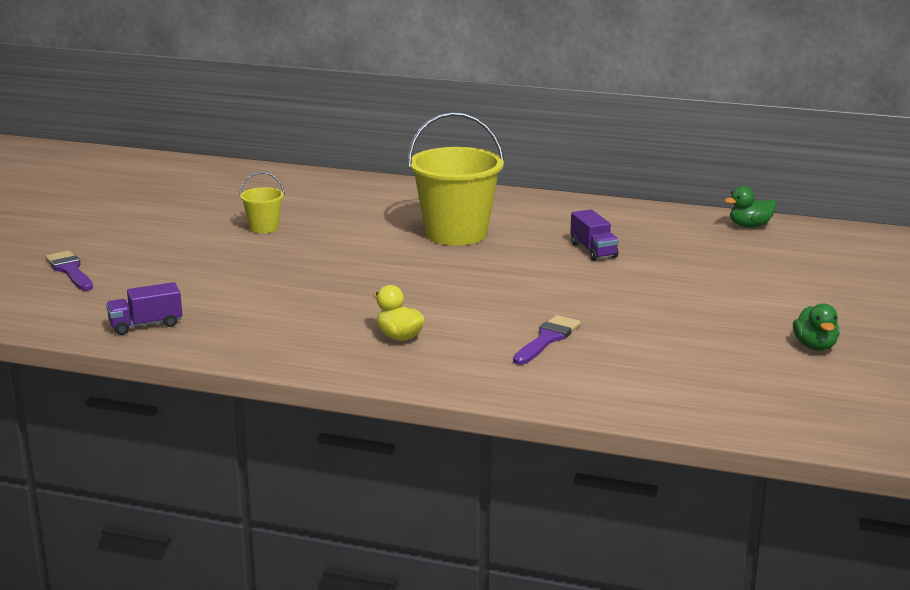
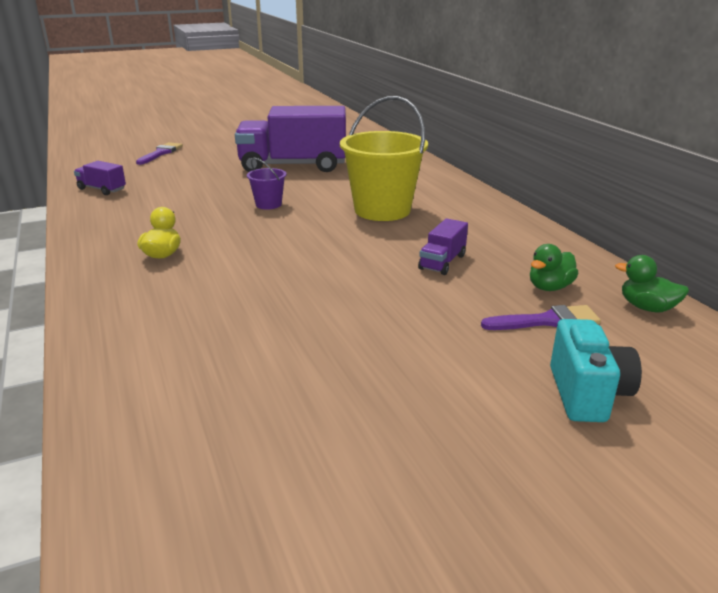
camera: 50 degrees right, 5 degrees up
yellow bucket [239,172,285,233] -> purple truck [235,106,346,172]
purple brush [513,315,581,365] -> purple brush moved to [481,305,601,330]
green duck [793,303,840,351] -> green duck moved to [530,244,579,291]
none -> purple bucket [247,158,286,209]
none -> turquoise camera [550,319,642,422]

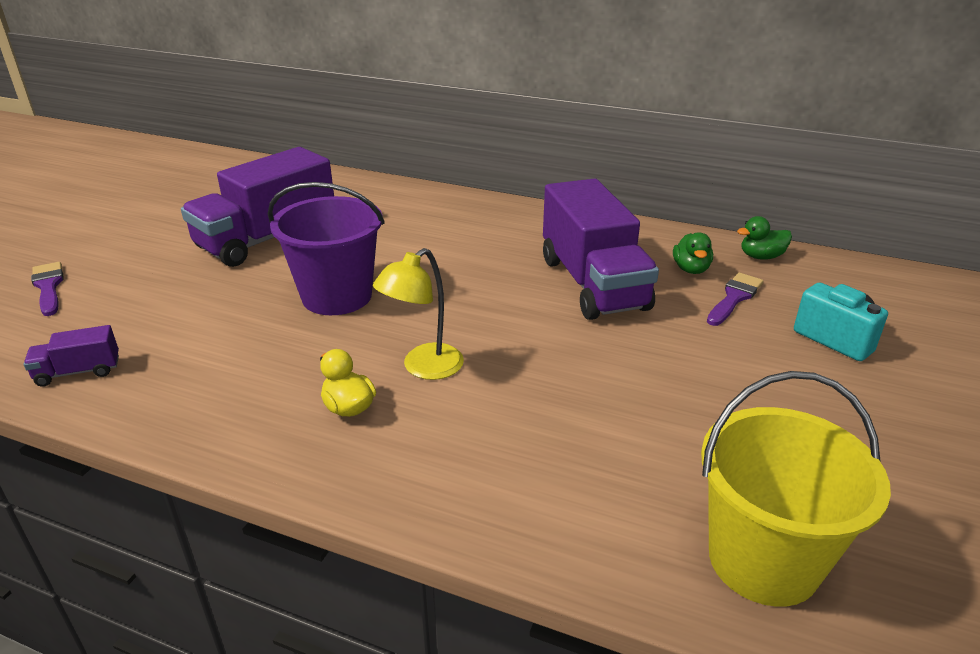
camera: 45 degrees left, 5 degrees up
purple bucket [247,158,286,209] -> purple bucket [268,182,385,315], size x2.13
yellow bucket [340,96,428,221] -> yellow bucket moved to [701,371,891,607]
purple truck [418,218,468,275] -> purple truck [543,179,659,320], size x2.32
none -> yellow lamp [373,248,464,380]

